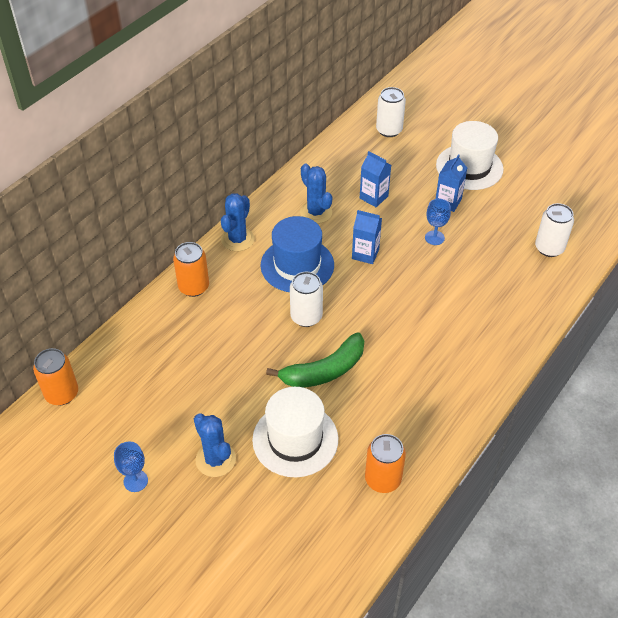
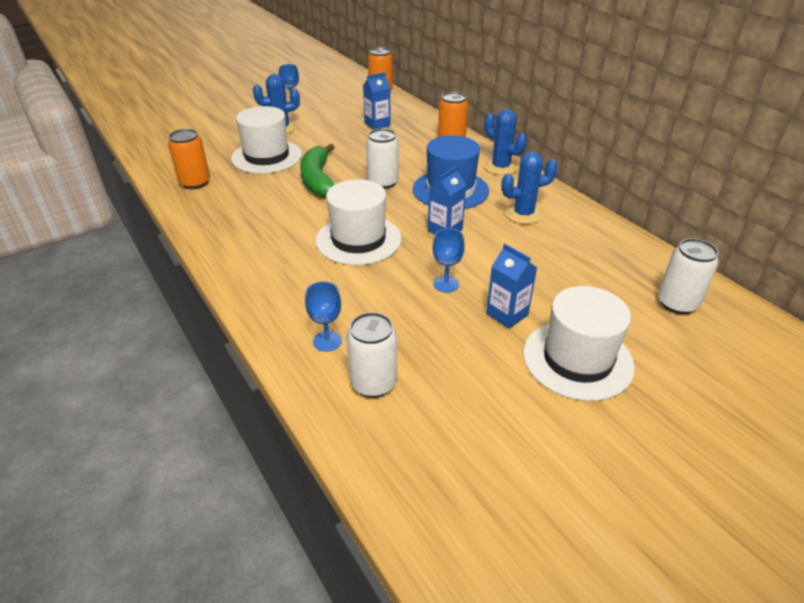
camera: 110 degrees right, 10 degrees down
blue carton [360,151,391,207] -> blue carton moved to [363,72,391,130]
none -> blue goblet [305,281,342,352]
none -> white hat [316,179,401,265]

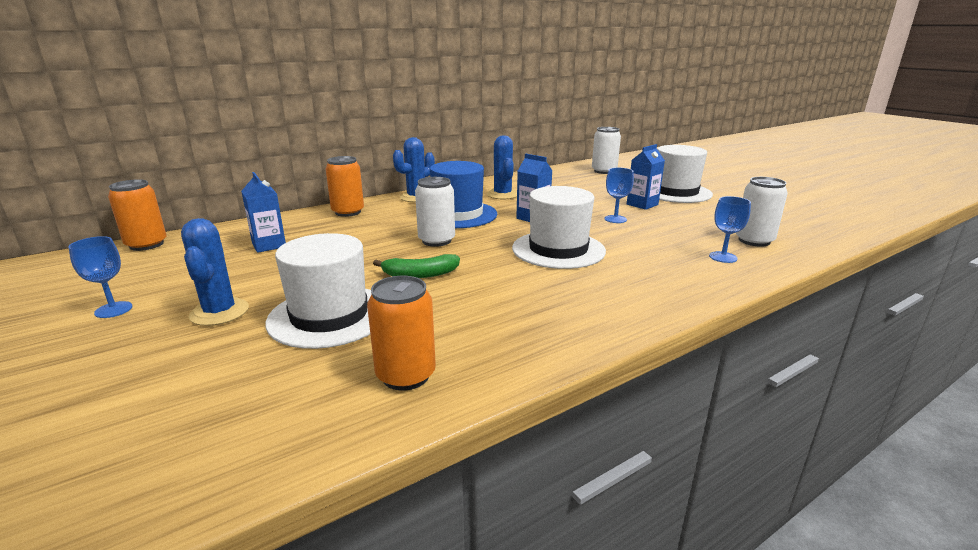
camera: 90 degrees left, 15 degrees down
green banana [300,144,335,197] -> green banana [373,254,460,278], size x0.64

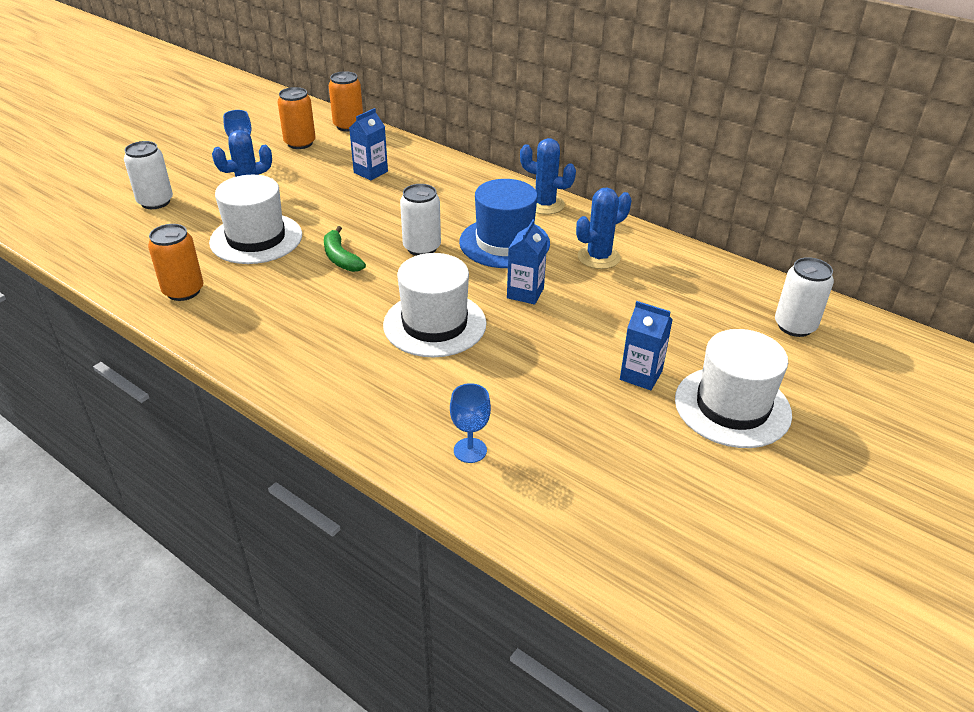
camera: 70 degrees right, 15 degrees up
orange can [325,156,364,217] -> orange can moved to [277,87,316,149]
blue goblet [604,168,634,223] -> none
white can [736,177,788,247] -> white can moved to [124,141,173,209]

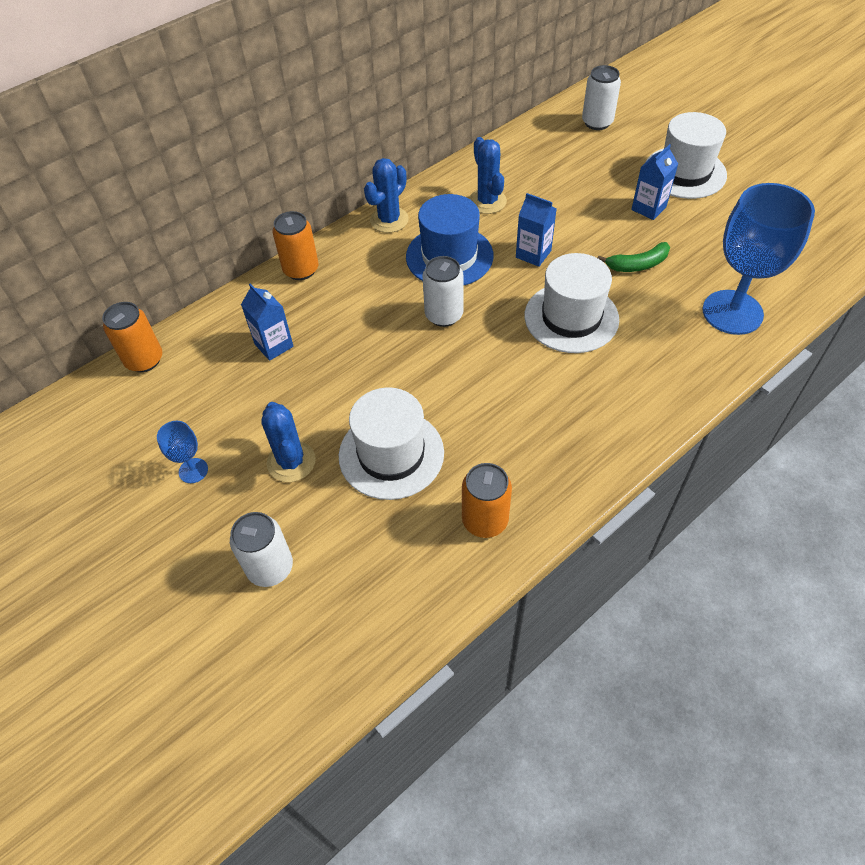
camera: 75 degrees left, 15 degrees up
orange can [277,87,316,149] -> orange can moved to [272,211,318,280]
green banana [324,226,366,272] -> green banana moved to [598,242,670,272]
blue goblet [450,383,491,463] -> blue goblet [702,183,815,335], size x2.27

